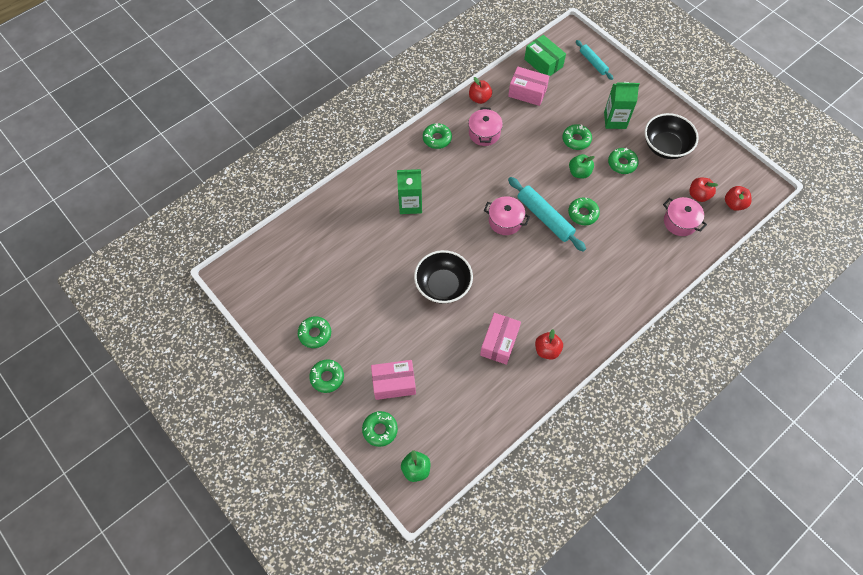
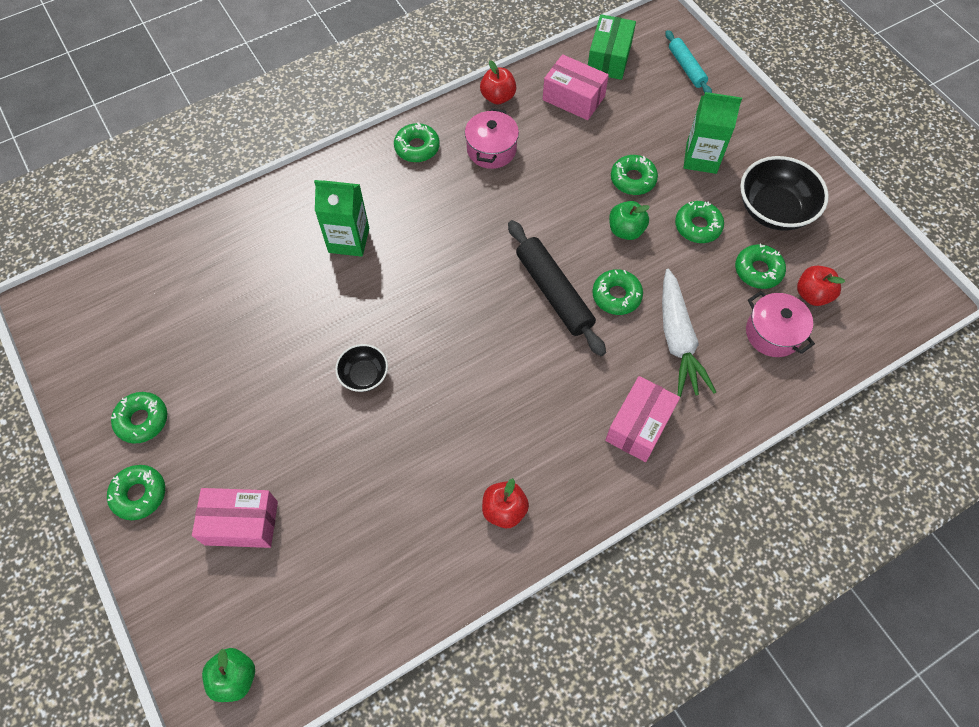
camera: 10 degrees right, 0 degrees up
green donut [362,411,398,447] -> green donut moved to [735,244,786,289]
black bowl [414,250,473,304] -> black bowl [335,344,388,392], size x0.55
pink box [480,313,521,365] -> pink box moved to [605,376,680,462]
pink pot [484,196,530,235] -> none
turquoise rolling pin [508,177,586,252] -> black rolling pin [508,220,606,356]
green box [524,35,566,76] -> green box turned 45 degrees clockwise [588,14,636,80]
red apple [725,186,752,211] -> none
none -> white carrot [662,269,716,398]

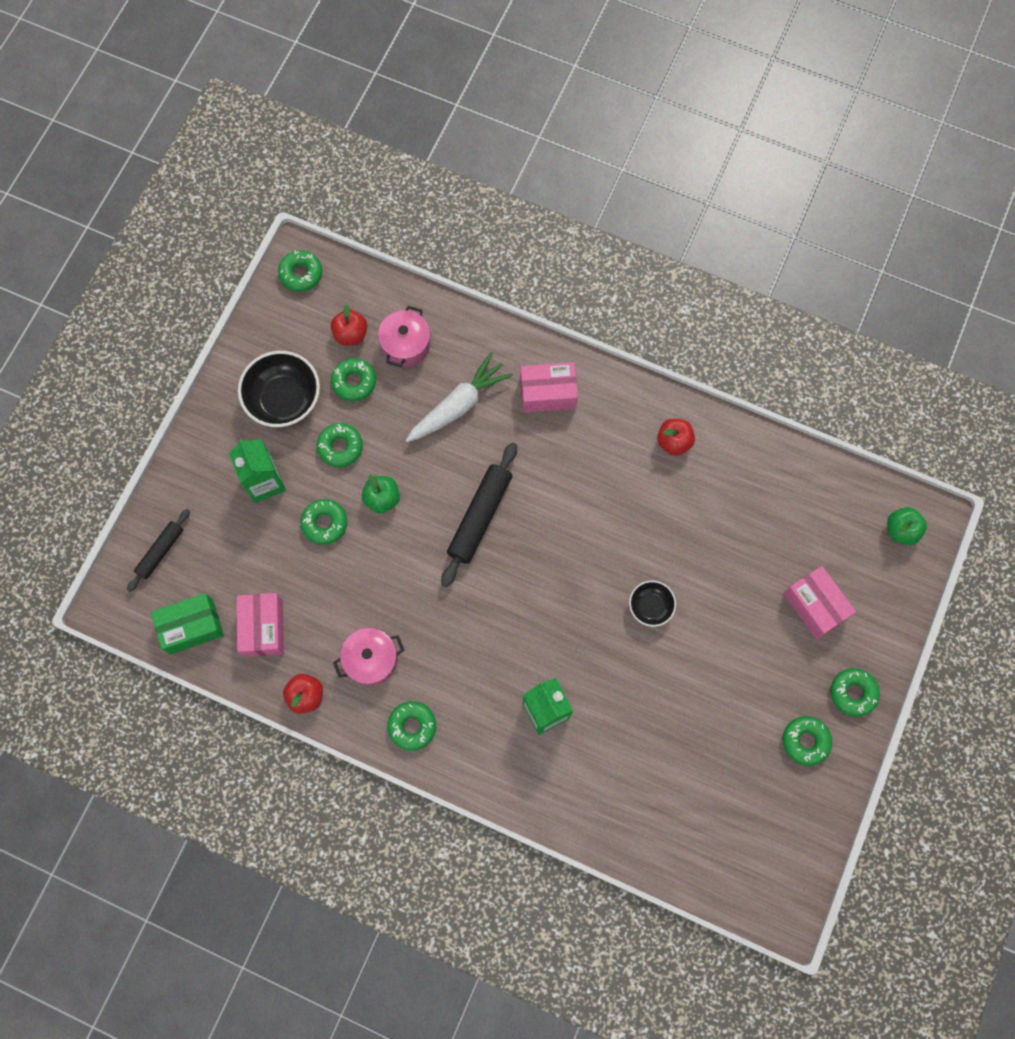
camera: 125 degrees left, 10 degrees up
green donut [592,269,643,315] -> green donut moved to [278,250,322,292]
turquoise rolling pin [665,30,712,93] -> black rolling pin [127,509,190,592]

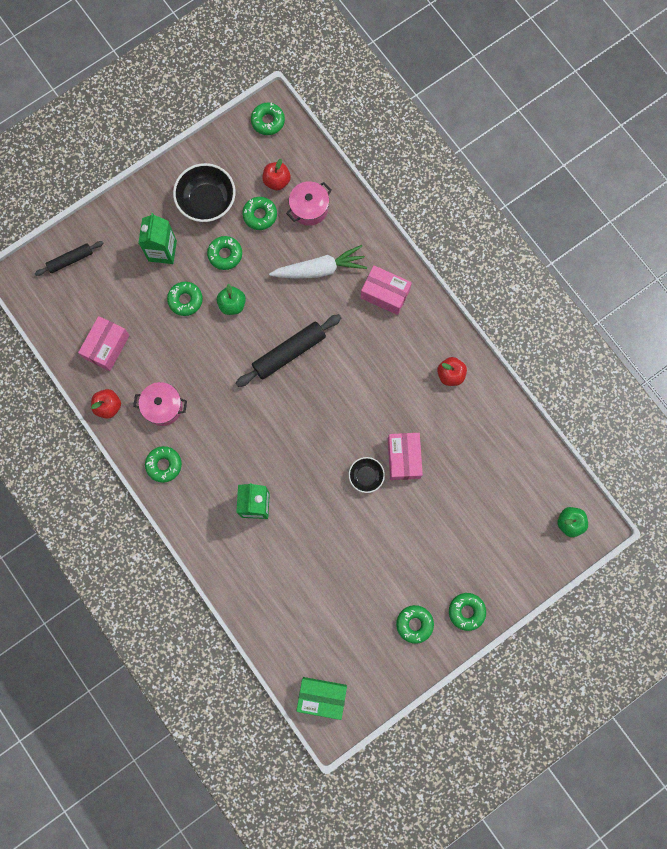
camera: 30 degrees right, 5 degrees up
green box [151,593,224,655] -> green box moved to [296,677,347,720]
pink box [783,566,856,639] -> pink box moved to [388,433,423,480]

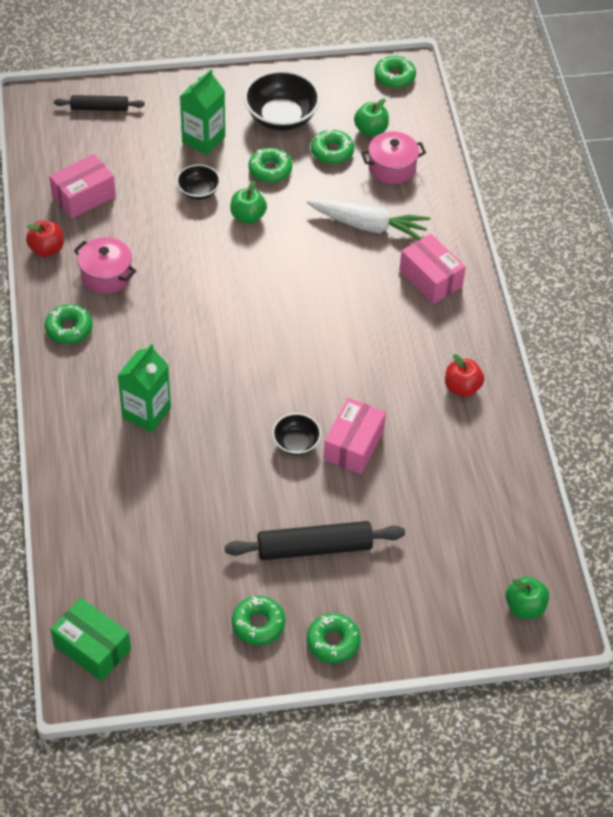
camera: 25 degrees right, 25 degrees down
green donut [167,282,203,316] -> black bowl [176,164,220,200]
black rolling pin [236,314,341,387] -> black rolling pin moved to [225,521,405,560]
red apple [262,159,291,190] -> green apple [354,99,389,137]

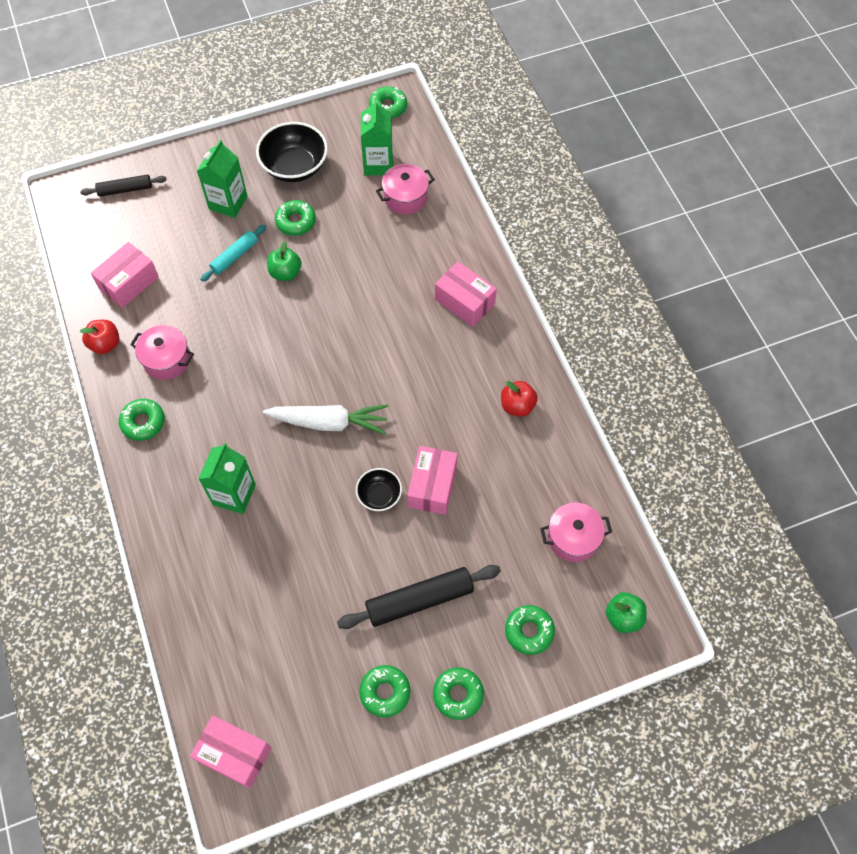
camera: 10 degrees left, 10 degrees up
green box [50,598,131,681] -> pink box [190,715,271,788]
black bowl [176,164,220,200] -> turquoise rolling pin [200,224,266,282]
white carrot [307,199,430,240] -> white carrot moved to [262,404,388,434]
green donut [311,128,354,164] -> green donut moved to [505,605,555,655]
green apple [354,99,389,137] -> green carton [361,99,393,175]
none -> pink pot [540,503,612,562]

